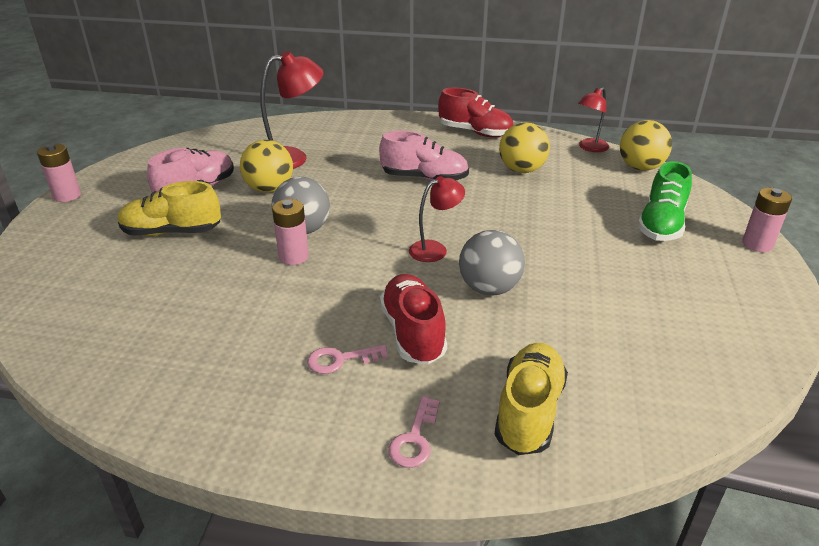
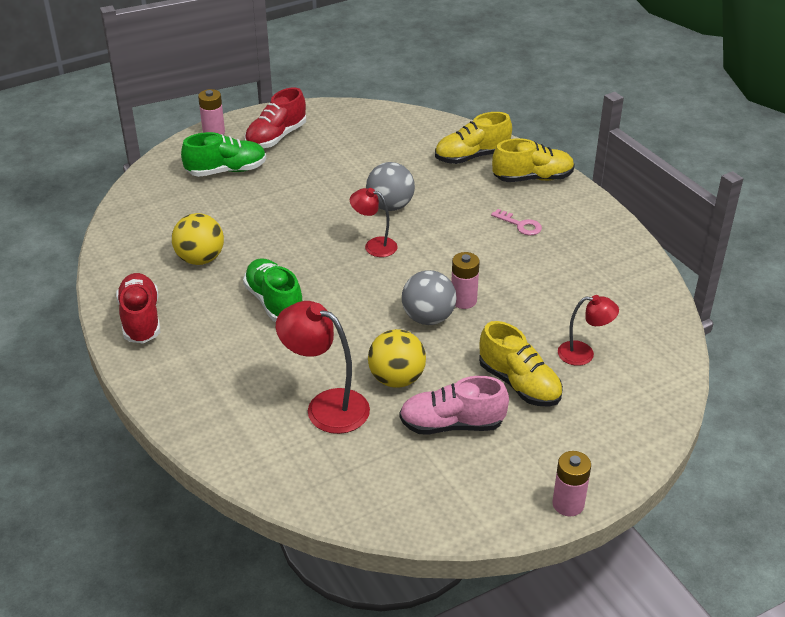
camera: 130 degrees left, 5 degrees up
pink shoe [379,130,469,181] -> green shoe [243,258,302,322]
red shoe [380,274,447,364] -> red shoe moved to [245,87,306,148]
pink key [388,396,440,468] -> yellow shoe [492,138,575,182]
red lamp [578,87,609,152] -> red lamp moved to [558,295,619,366]
yellow ball [620,120,672,170] -> none

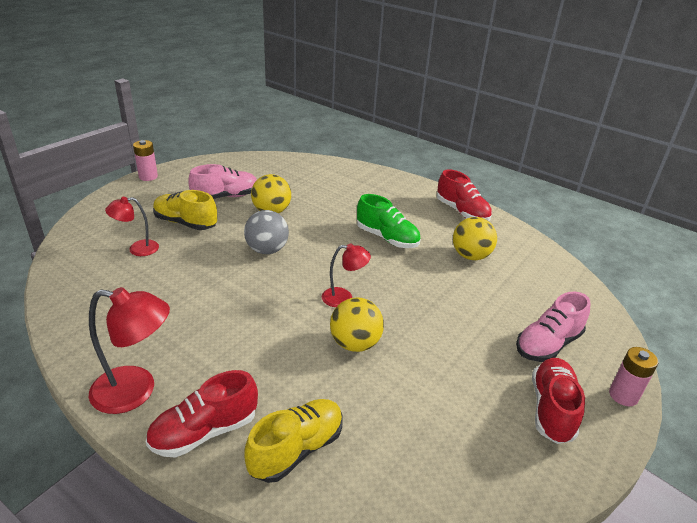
camera: 155 degrees right, 5 degrees down
green shoe [181,132,266,177] -> pink shoe [516,292,590,362]
red lamp [276,301,370,434] -> red lamp moved to [89,287,170,414]
grey ball [366,162,415,211] -> yellow ball [330,297,384,352]
pink battery [451,252,479,309] -> none
pink key [491,209,542,235] -> none
yellow shoe [492,138,575,182] -> red shoe [146,370,258,458]

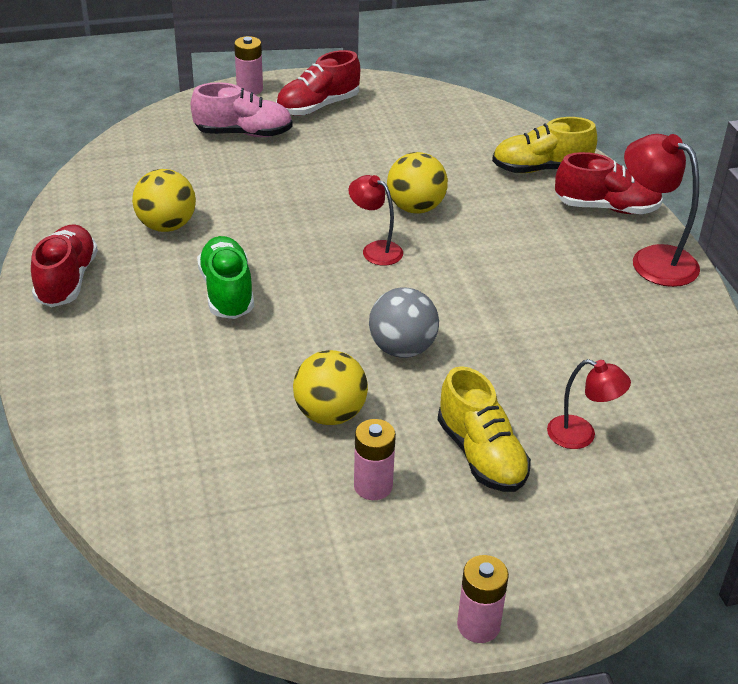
camera: 140 degrees left, 5 degrees up
pink shoe [188,164,257,199] -> pink battery [354,419,396,500]

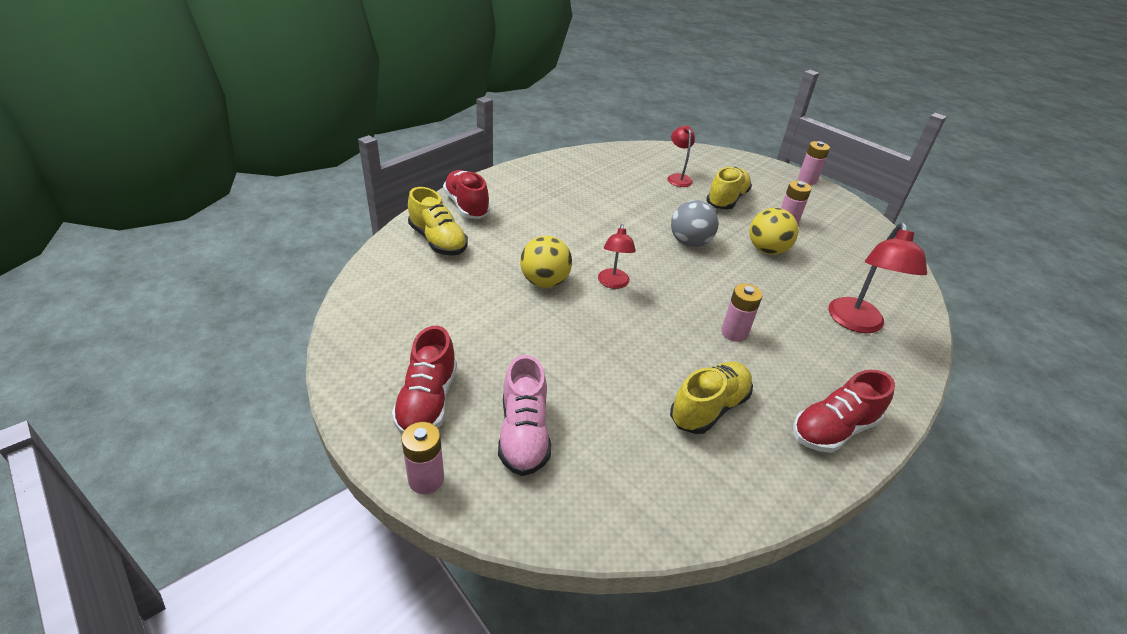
camera: 125 degrees left, 0 degrees up
yellow ball [132,169,196,232] -> yellow shoe [670,362,753,434]
pink shoe [191,82,293,137] -> pink shoe turned 150 degrees counterclockwise [498,355,551,476]
green shoe [197,236,254,319] -> pink battery [721,284,762,342]
red shoe [276,50,360,116] -> red shoe turned 75 degrees clockwise [392,326,457,434]
red lamp [624,134,700,287] -> red lamp moved to [829,223,927,333]

